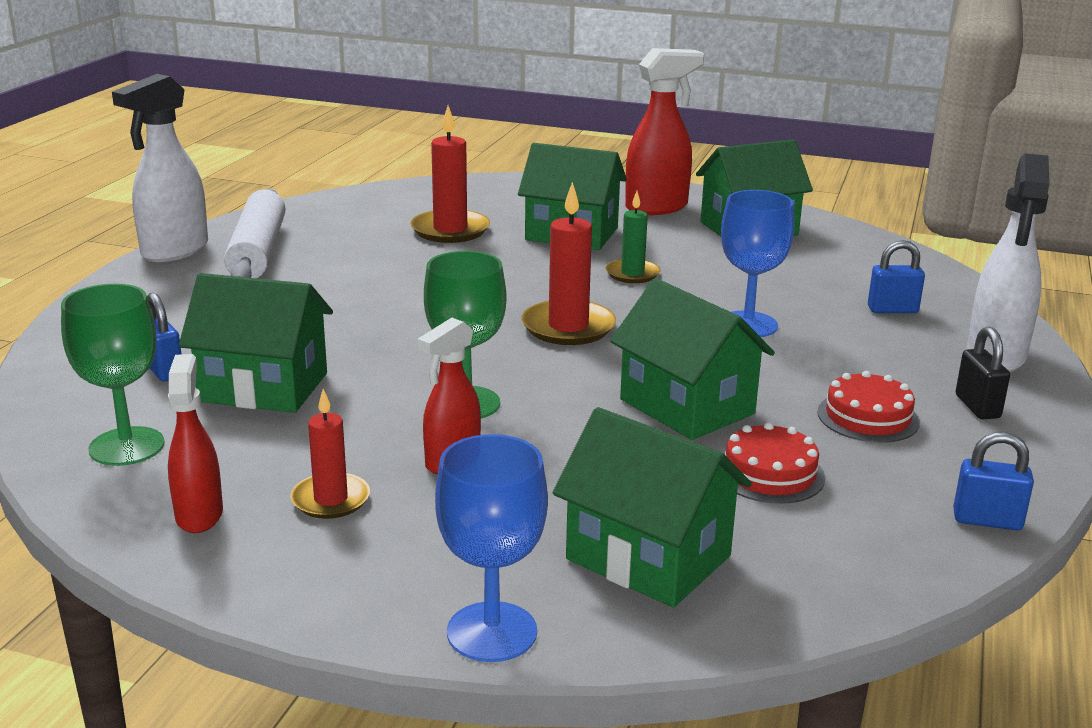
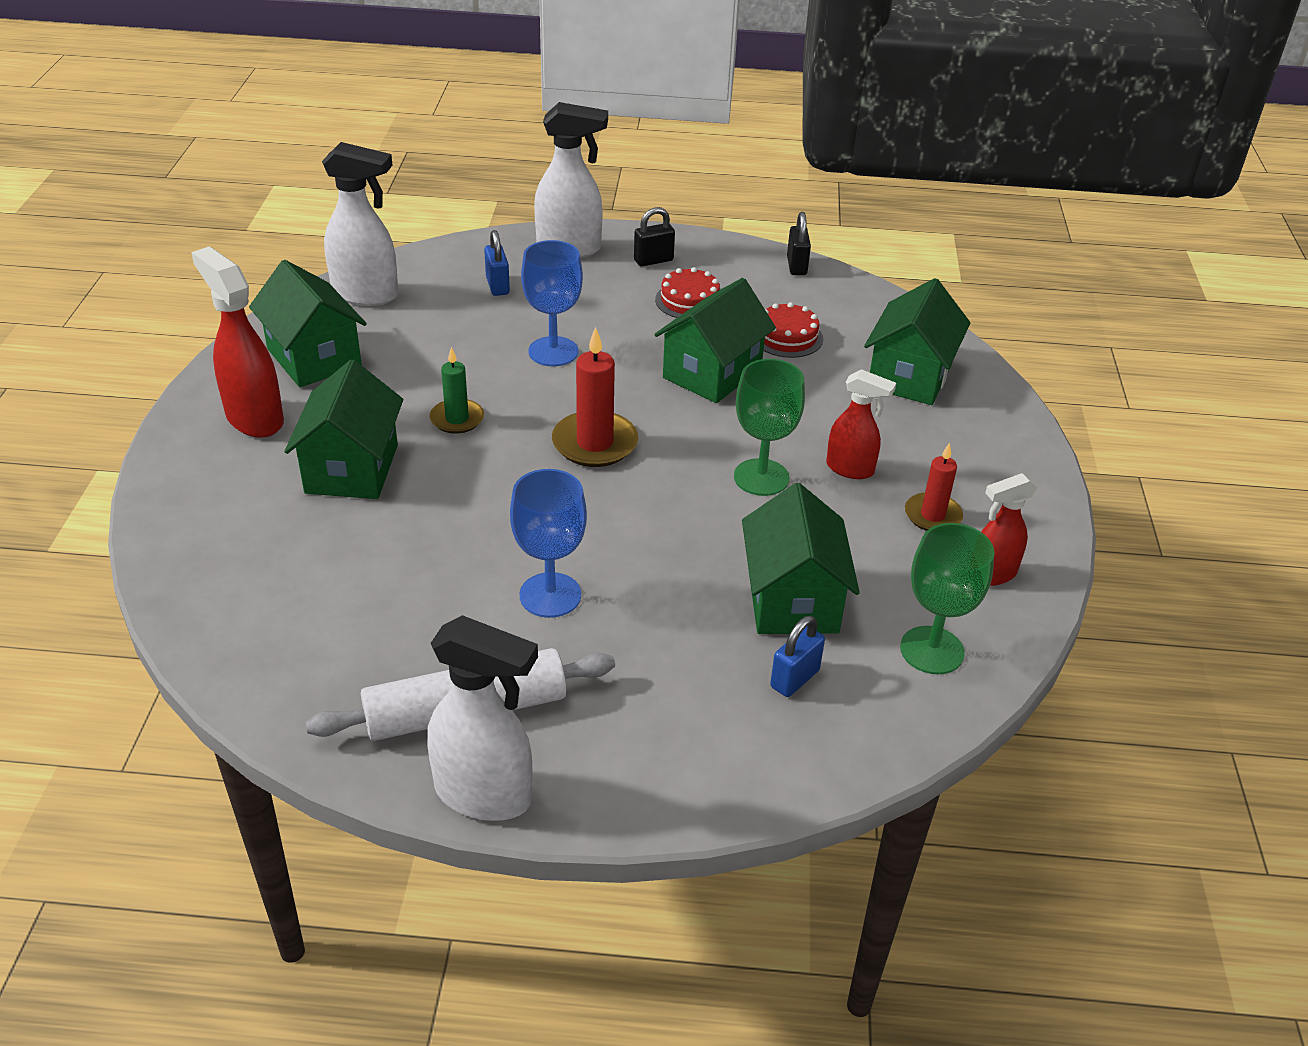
camera: 105 degrees left, 15 degrees up
red candle [410,106,490,243] -> none
blue goblet [435,434,548,662] -> blue goblet moved to [510,469,587,618]
blue padlock [953,432,1034,530] -> black padlock [787,212,811,275]
none -> white spray bottle [322,142,398,306]

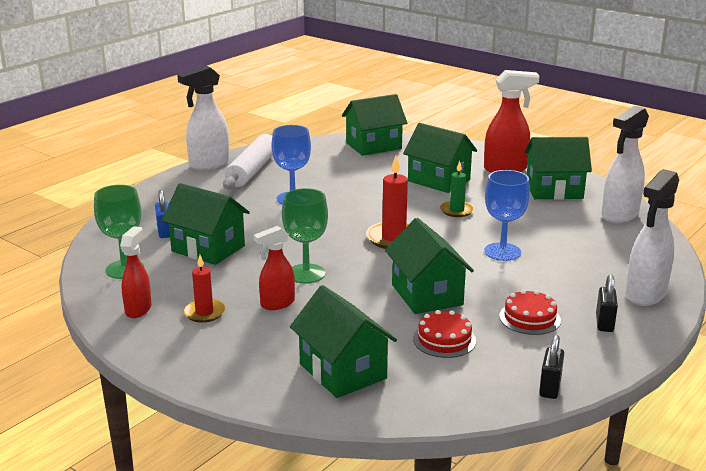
camera: 125 degrees right, 15 degrees down
blue padlock [484,230,510,296] -> none
black padlock [787,212,811,275] -> black padlock turned 75 degrees clockwise [539,335,564,399]
none -> green house [342,94,407,156]

